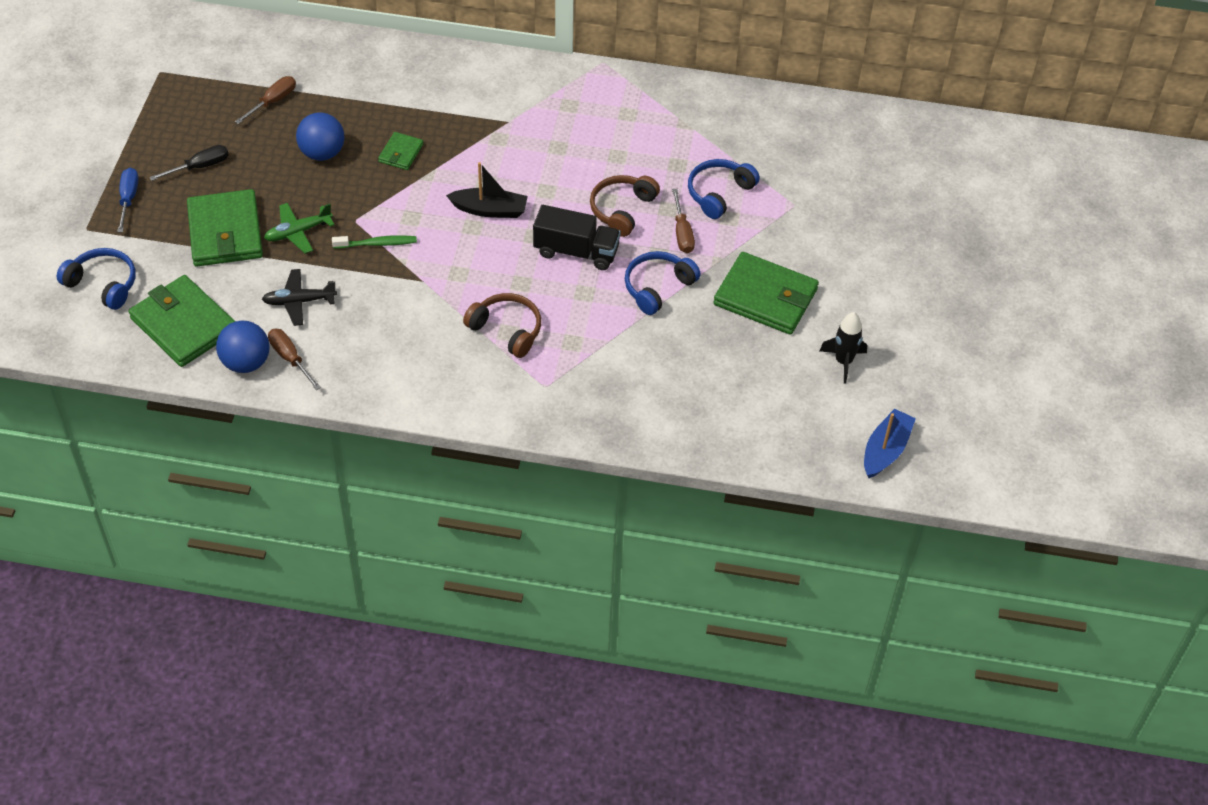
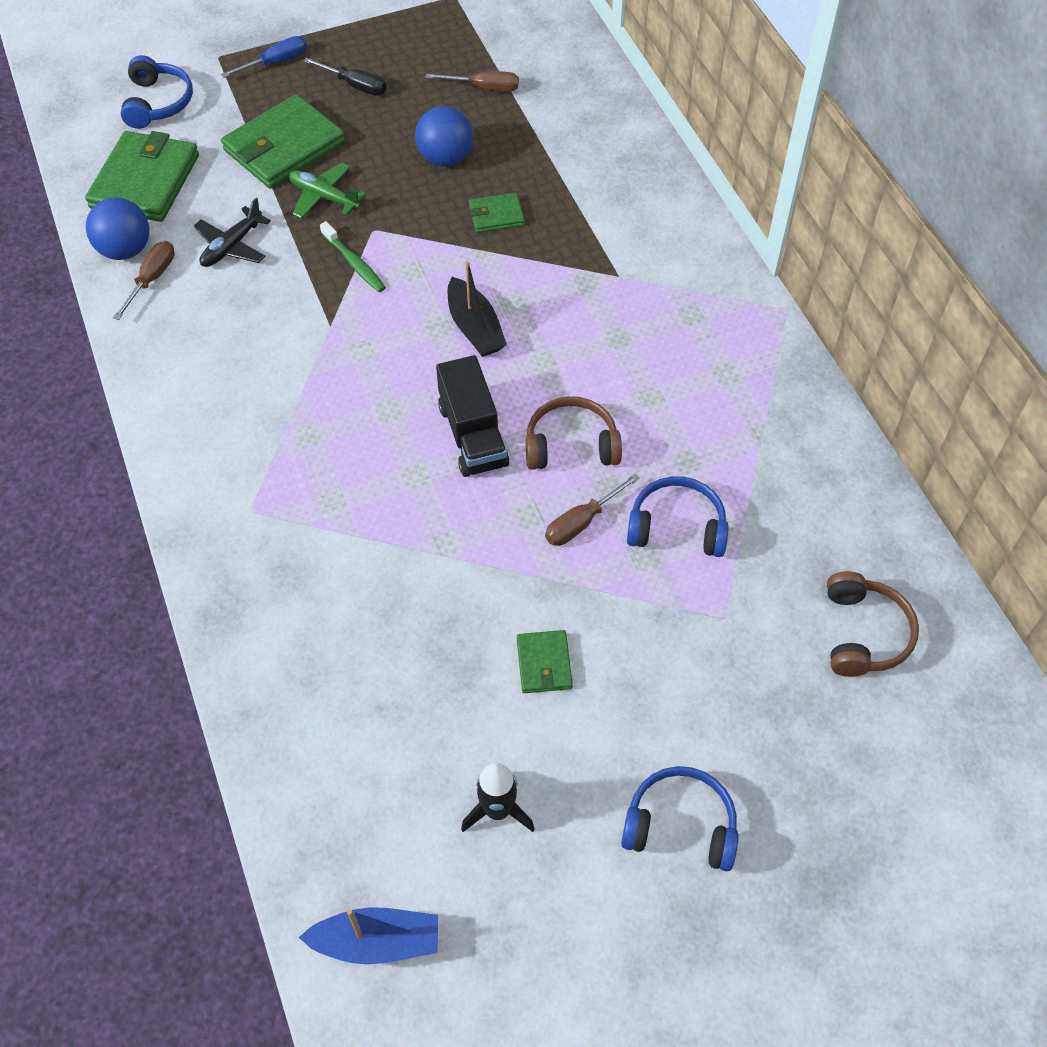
camera: 60 degrees right, 5 degrees up
black plane [262,269,337,326] -> black plane turned 105 degrees counterclockwise [194,198,271,267]
brown headphones [463,293,541,358] -> brown headphones moved to [827,571,919,677]
blue headphones [625,251,701,315] -> blue headphones moved to [621,766,739,871]
green wallet [713,252,819,335] -> green wallet [517,630,573,693], size x0.49

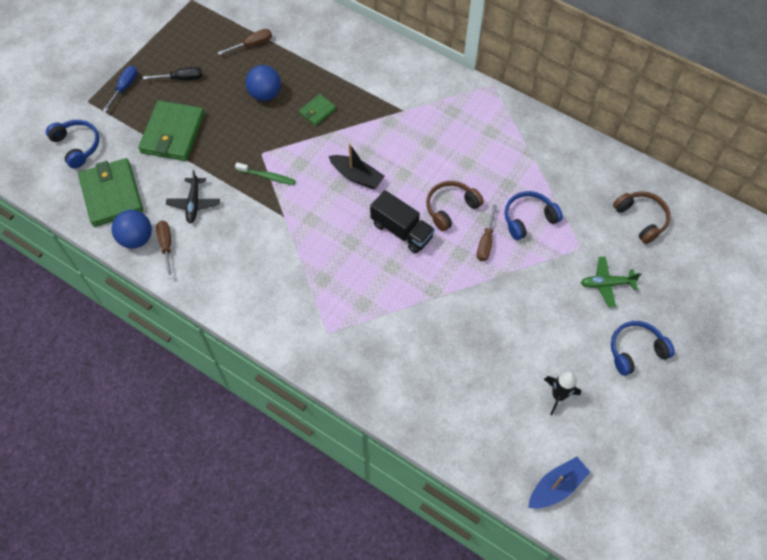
camera: 35 degrees left, 5 degrees up
green plane [289,162,366,218] -> green plane moved to [581,257,641,308]
green wallet [517,630,573,693] -> none

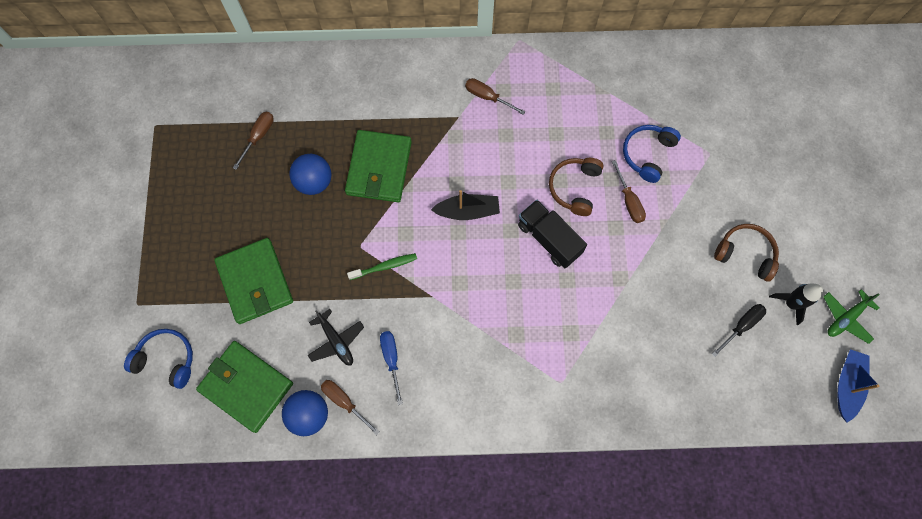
camera: 35 degrees left, 10 degrees up
blue screwdriver [103,66,137,112] -> blue screwdriver moved to [380,331,403,405]
black screwdriver [143,67,202,80] -> black screwdriver moved to [712,304,766,357]
green wallet [299,94,336,126] -> green wallet [345,130,412,202], size x2.02
black truck [370,190,435,254] -> black truck turned 135 degrees counterclockwise [518,200,587,269]
green plane [581,257,641,308] -> green plane moved to [823,289,880,344]
blue headphones [611,321,675,376] -> none
brown headphones [613,191,671,244] -> brown headphones moved to [714,224,779,282]
none -> brown screwdriver [465,78,525,115]

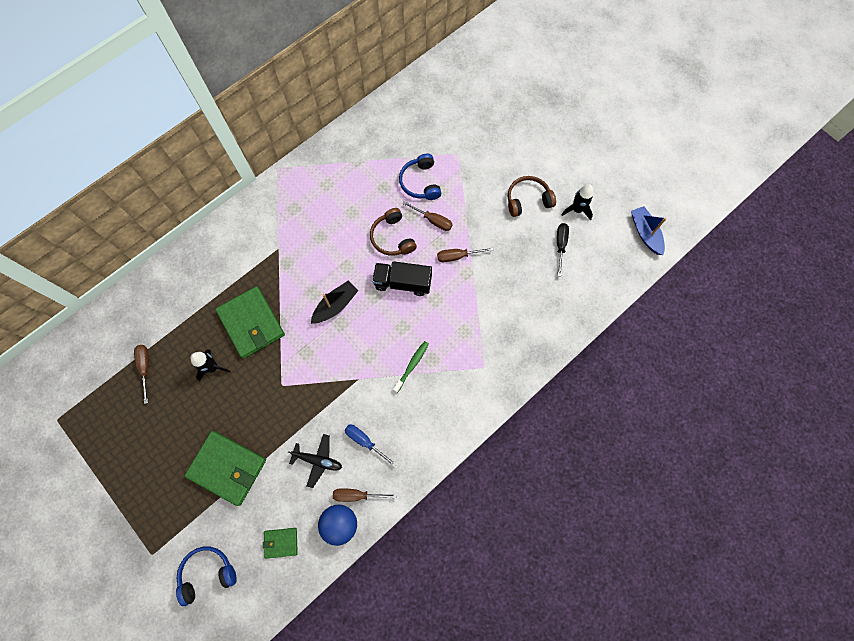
camera: 40 degrees left, 0 degrees up
green wallet [196,341,293,433] -> green wallet [263,528,298,559], size x0.49
blue ball [289,154,331,195] -> black rocket [190,349,231,381]
green toothbrush [347,253,417,280] -> green toothbrush moved to [393,341,429,393]
brown screwdriver [465,78,525,115] -> brown screwdriver moved to [437,247,494,262]
green plane [823,289,880,344] -> none

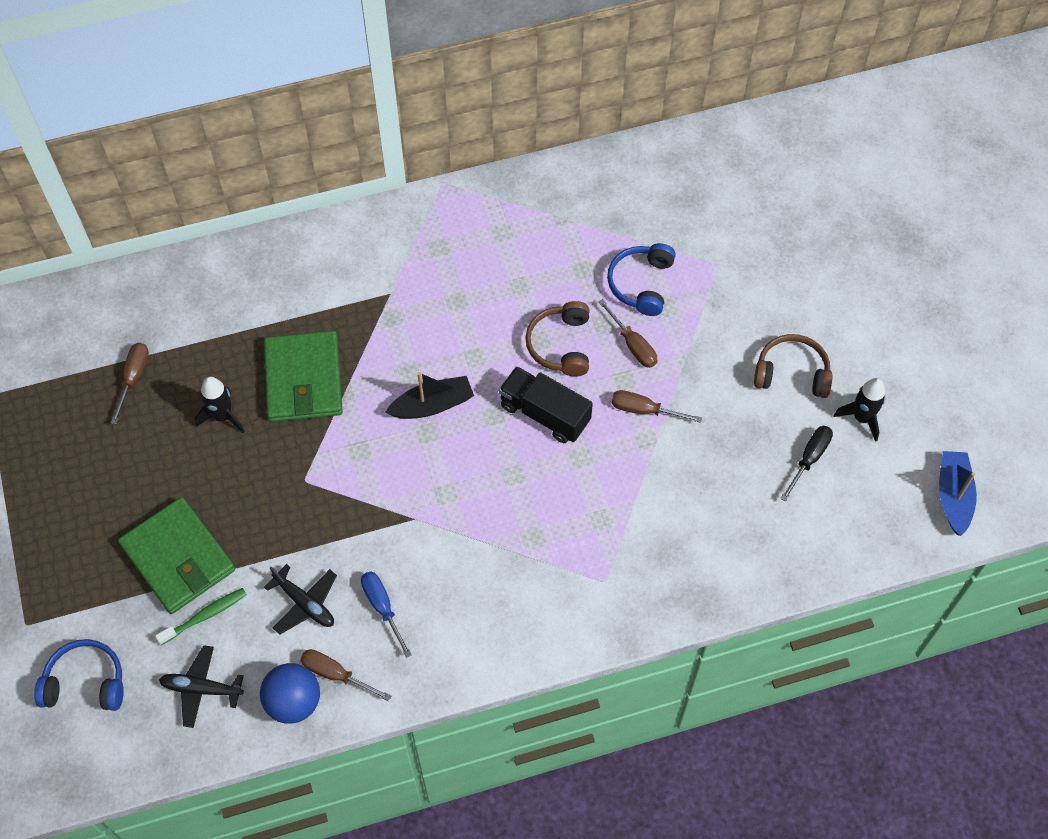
camera: 25 degrees right, 10 degrees down
green wallet [263,528,298,559] -> black plane [159,645,244,728]
green toothbrush [393,341,429,393] -> green toothbrush moved to [155,588,247,645]

